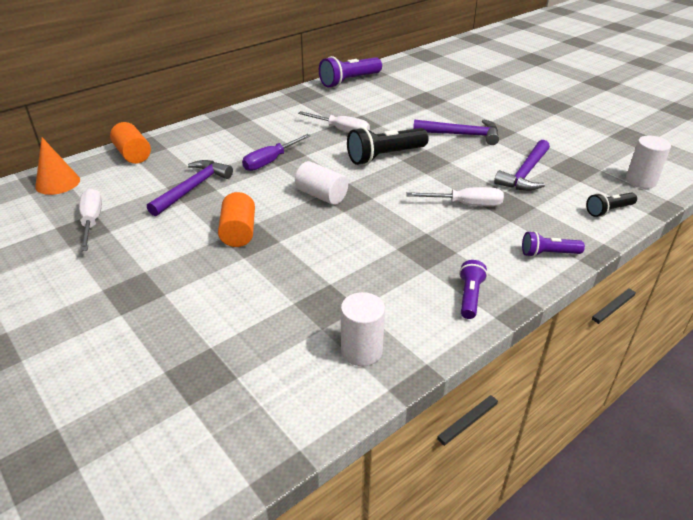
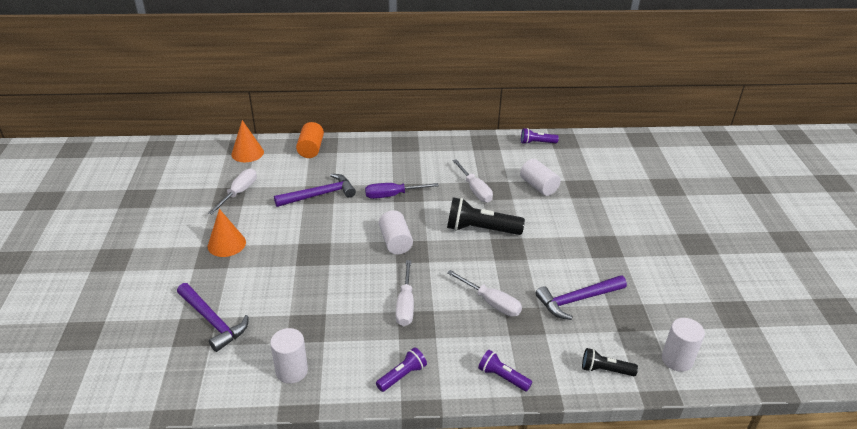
camera: 35 degrees right, 0 degrees up
orange cylinder [218,192,255,247] -> none
purple flashlight [319,56,382,88] -> purple flashlight [521,128,559,144], size x0.57
purple hammer [413,119,499,145] -> purple hammer moved to [177,283,249,352]
none -> orange cone [208,209,246,257]
none -> white screwdriver [396,260,414,326]
none -> white cylinder [520,159,561,196]

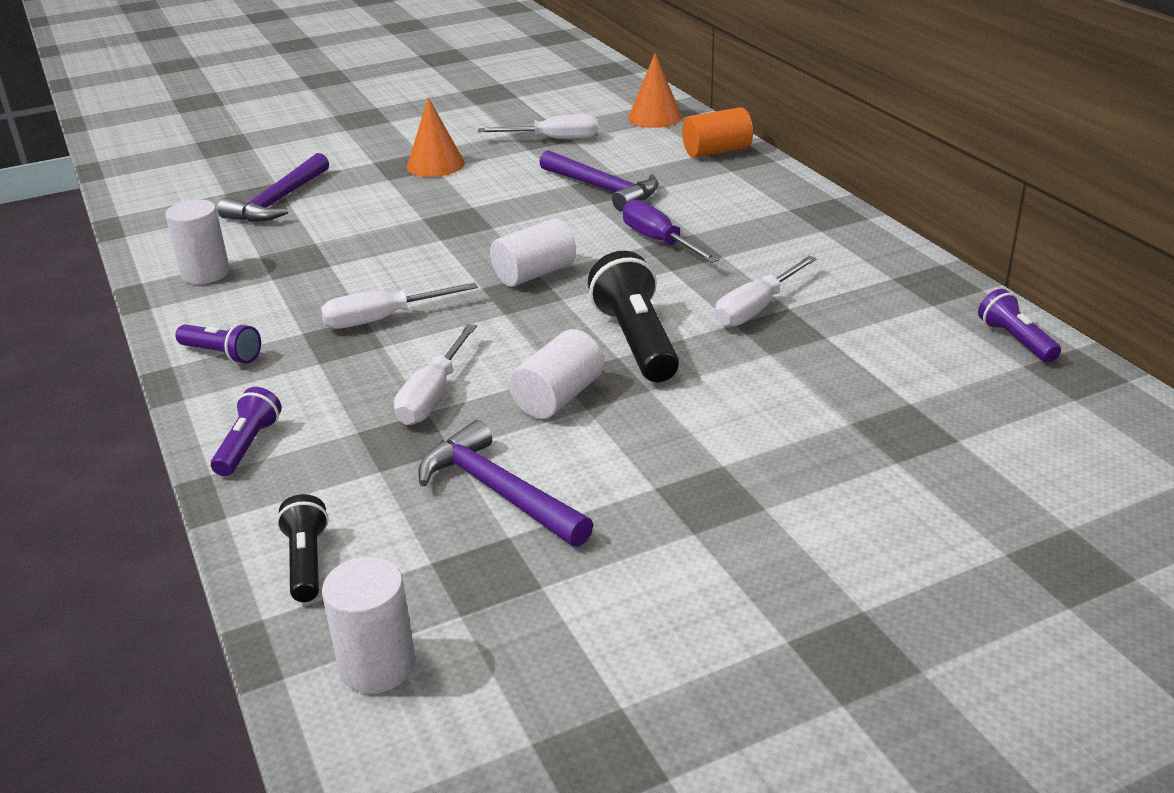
camera: 70 degrees right, 5 degrees down
white cylinder [520,159,561,196] -> white cylinder moved to [509,329,604,419]

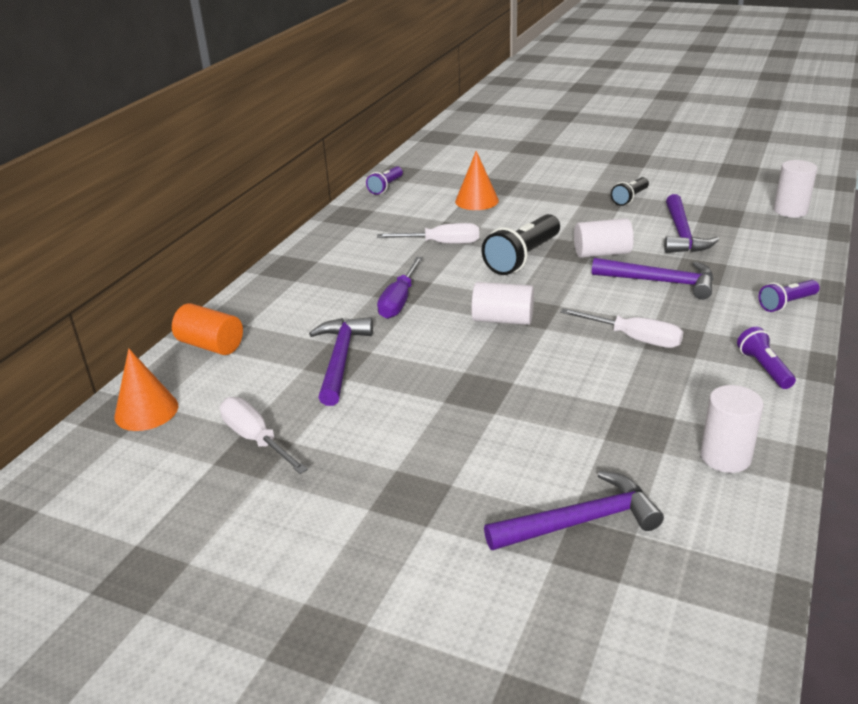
camera: 130 degrees left, 0 degrees up
black flashlight [277,494,329,602] -> black flashlight moved to [611,177,649,206]
white screwdriver [394,324,477,425] -> purple hammer [592,258,714,299]
orange cone [407,97,465,177] -> orange cone moved to [455,151,499,210]

